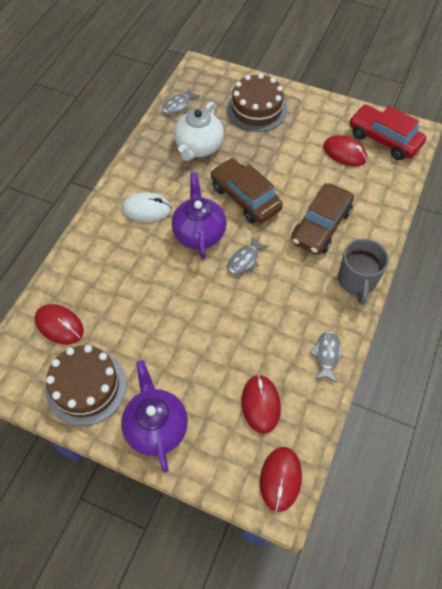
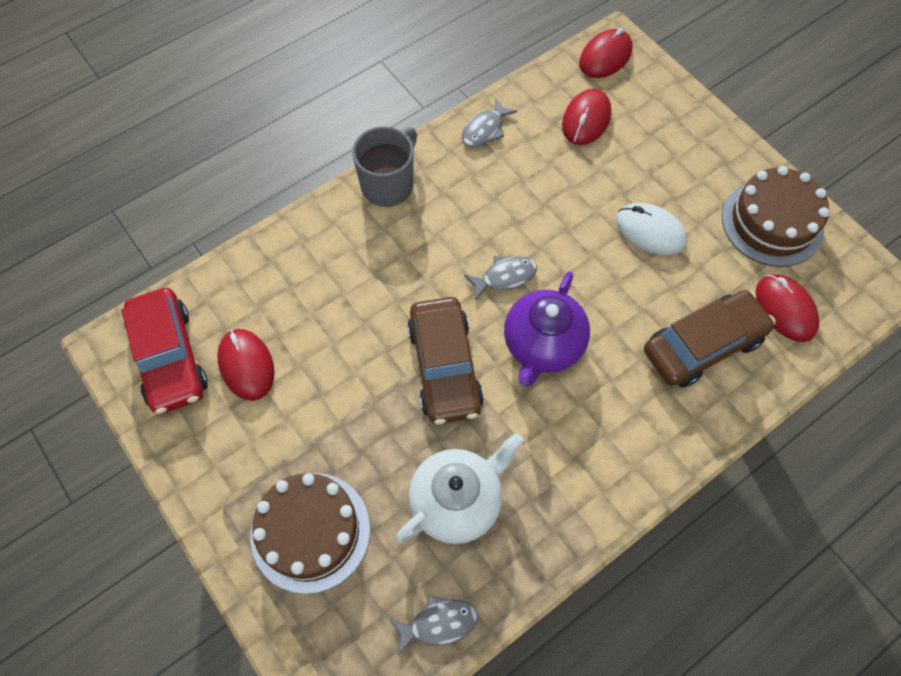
camera: 150 degrees left, 5 degrees up
purple teapot [121,360,188,473] -> none
white mouse [122,192,172,222] -> white mouse moved to [616,203,687,255]
brown car [291,183,354,255] -> brown car moved to [644,290,776,388]

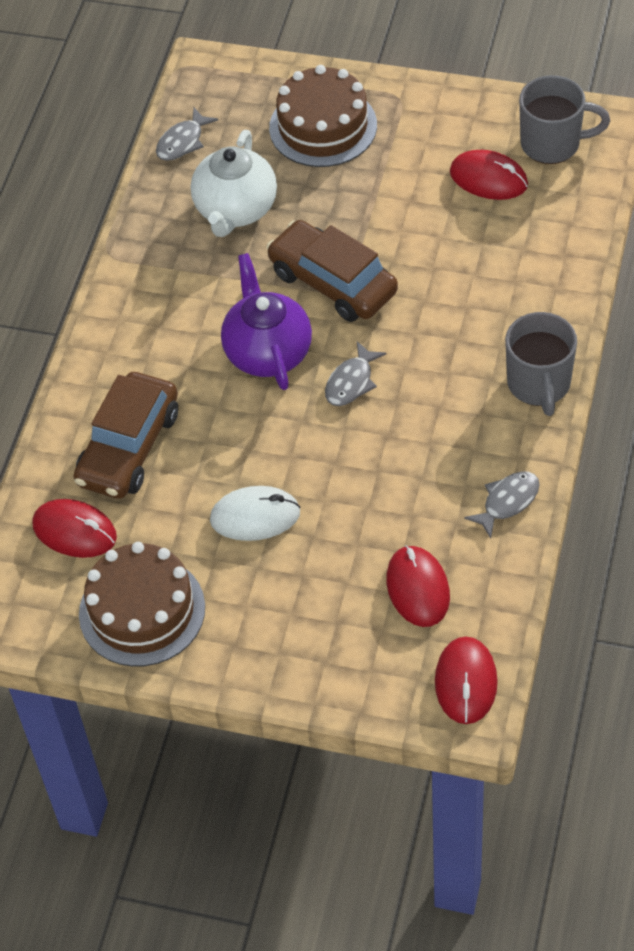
camera: 145 degrees right, 10 degrees down
red car [121,288,208,414] -> grey mug [519,75,610,164]
grey fish [462,99,517,147] -> grey fish turned 45 degrees clockwise [464,471,540,538]

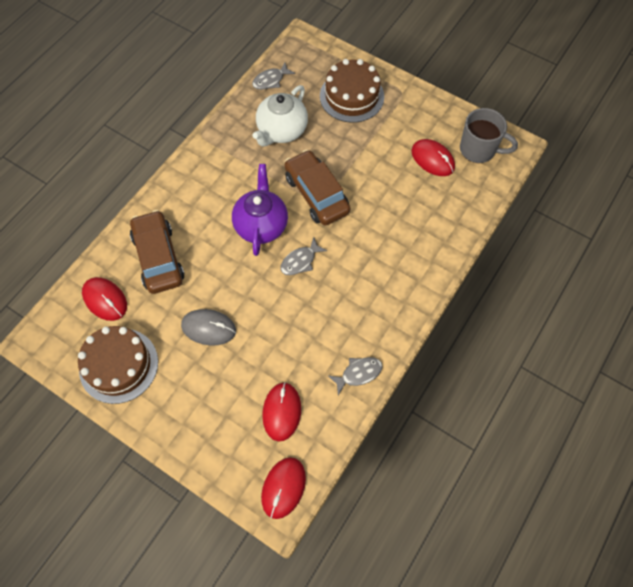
camera: 15 degrees right, 10 degrees up
brown car [74,372,178,499] -> brown car turned 120 degrees clockwise [130,210,185,294]
white mouse [210,486,301,541] -> grey mouse [181,309,236,346]
grey mug [505,312,577,416] -> none

